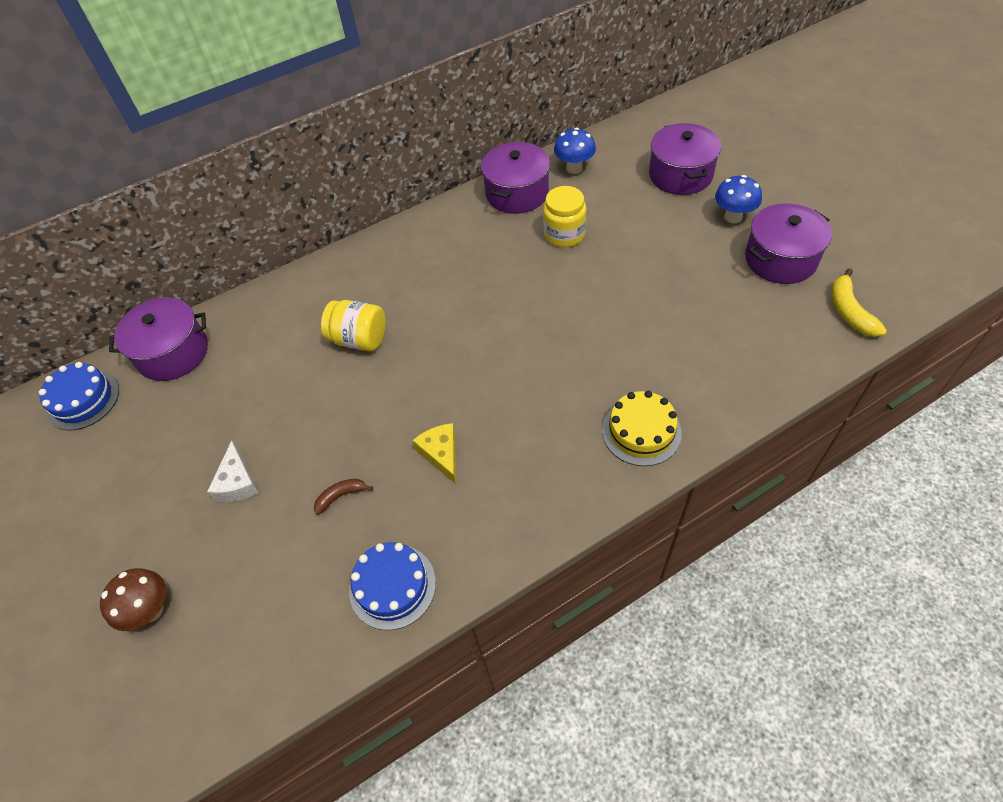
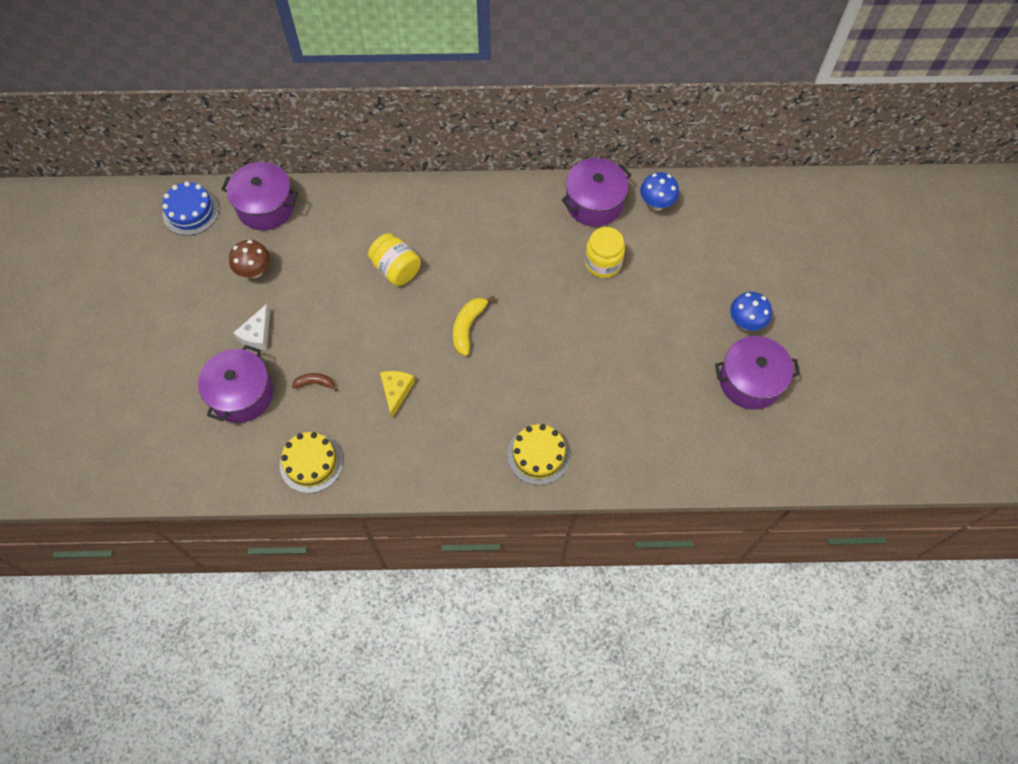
camera: 25 degrees right, 10 degrees up
brown mushroom [100,568,166,631] -> brown mushroom moved to [229,240,270,278]
blue cake [349,542,436,630] -> yellow cake [280,432,343,493]
purple pot [649,123,722,195] -> purple pot moved to [198,345,273,423]
yellow banana [831,268,887,337] -> yellow banana moved to [453,296,495,356]

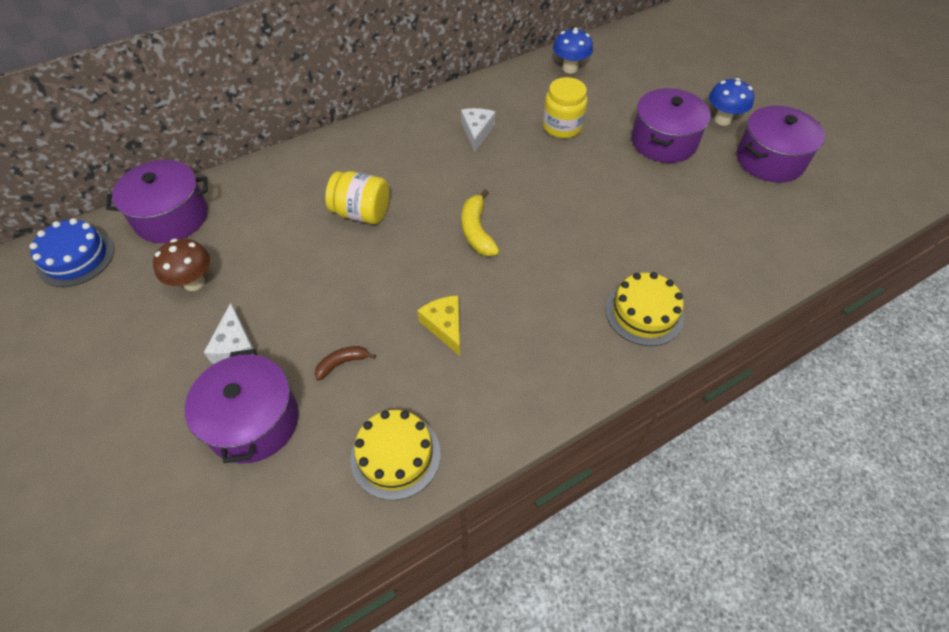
camera: 30 degrees left, 10 degrees down
purple pot [562,158,631,227] -> purple pot moved to [632,88,711,163]
none -> white cheese [461,108,496,152]

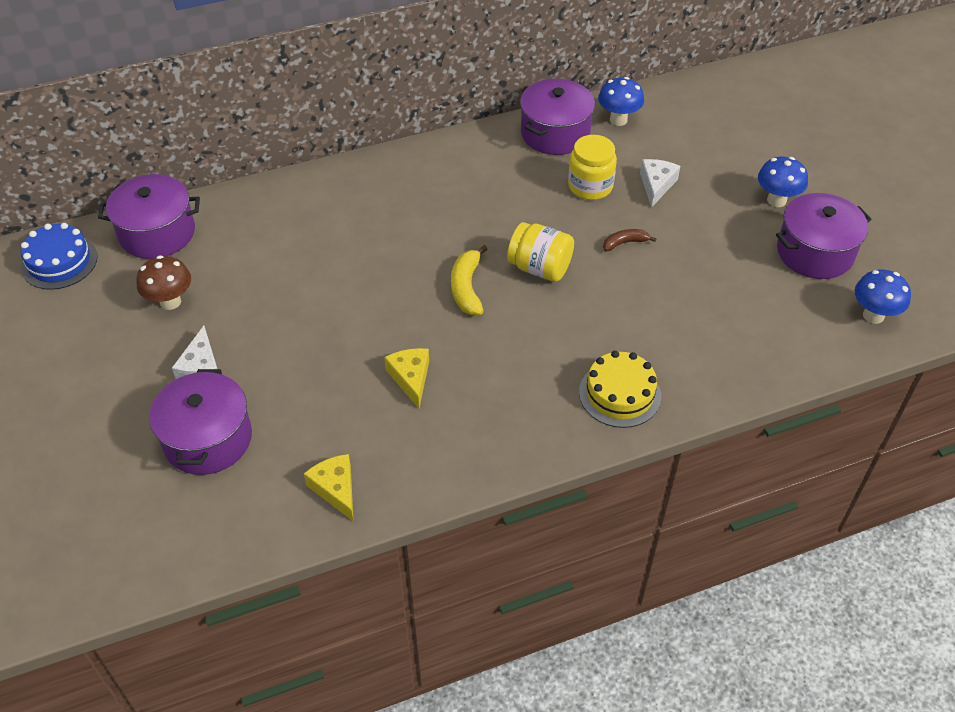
camera: 10 degrees right, 5 degrees down
brown banana [315,346,376,380] -> brown banana moved to [603,229,657,251]
yellow jar [325,171,389,224] -> yellow jar moved to [507,222,574,282]
yellow cake [350,410,441,500] -> yellow cheese [304,454,354,522]
white cheese [461,108,496,152] -> white cheese moved to [640,159,680,208]
purple pot [632,88,711,163] -> purple pot moved to [520,79,595,155]
none -> blue mushroom [855,270,911,324]

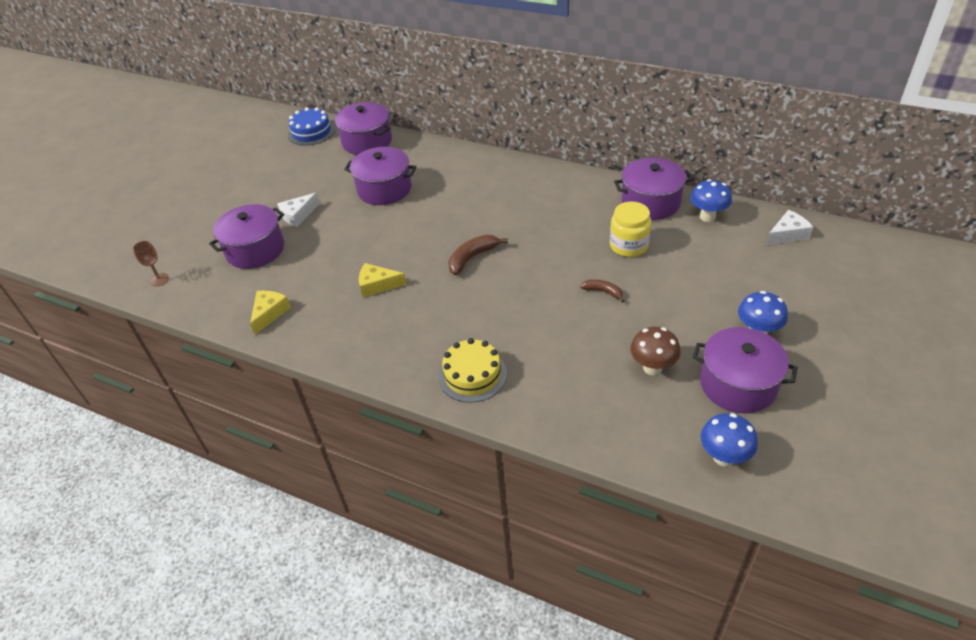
camera: 50 degrees right, 5 degrees down
brown mushroom [136,255,191,310] -> brown mushroom moved to [630,327,680,375]
yellow cheese [384,348,429,408] -> yellow cheese turned 120 degrees counterclockwise [359,263,406,297]
yellow banana [451,245,488,315] -> brown banana [448,235,508,275]
yellow jar [507,222,574,282] -> none
white cheese [640,159,680,208] -> white cheese moved to [766,210,813,245]
none -> brown goblet [133,241,169,287]
none -> purple pot [344,147,416,205]

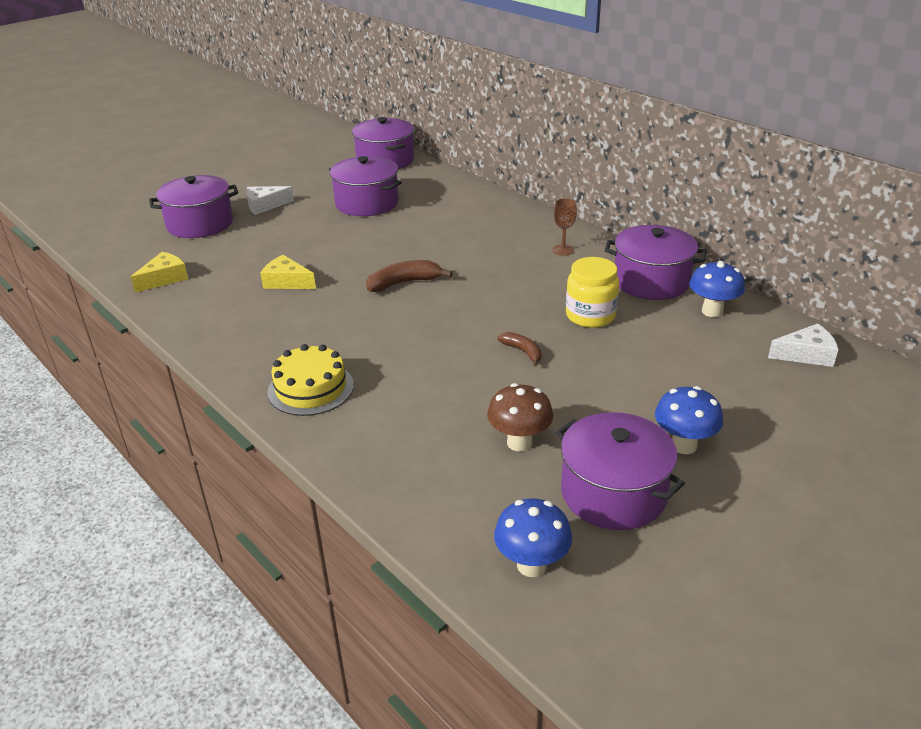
camera: 20 degrees right, 10 degrees down
brown goblet [133,241,169,287] -> brown goblet moved to [552,198,577,256]
blue cake [288,107,335,146] -> none

